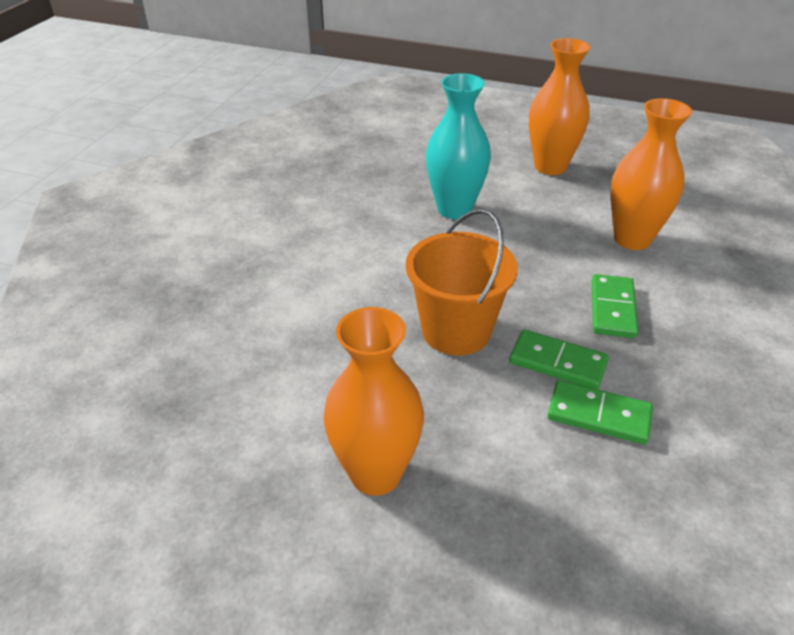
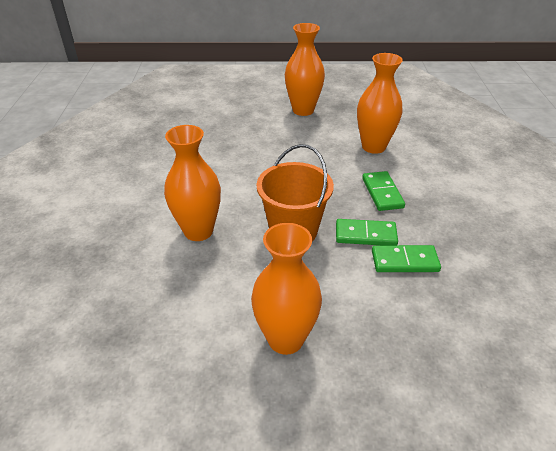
camera: 20 degrees left, 0 degrees up
turquoise vase [426,73,491,219] -> none
none -> orange vase [164,125,221,241]

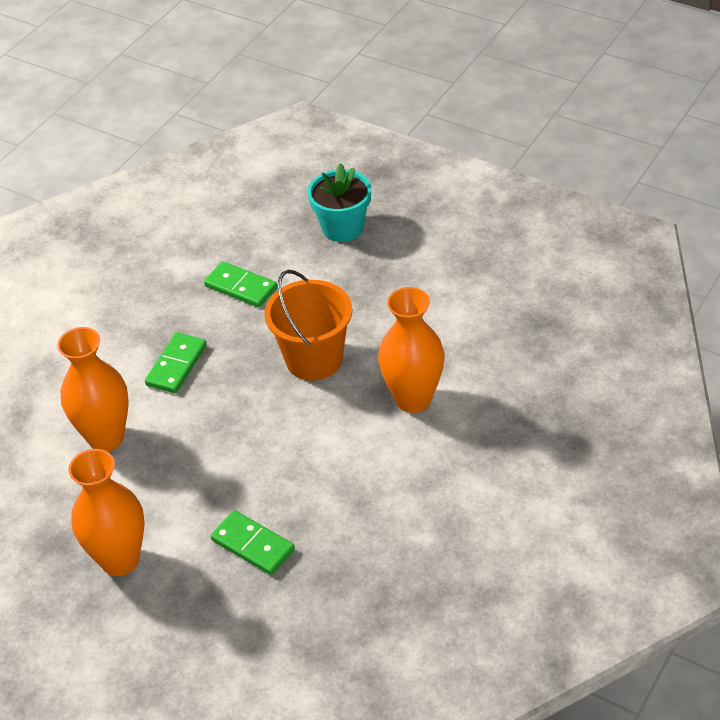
camera: 145 degrees left, 5 degrees up
orange vase [251,223,322,355] -> none
green domino [336,219,398,245] -> green domino moved to [211,510,295,575]
none -> turquoise flower pot [308,163,371,242]

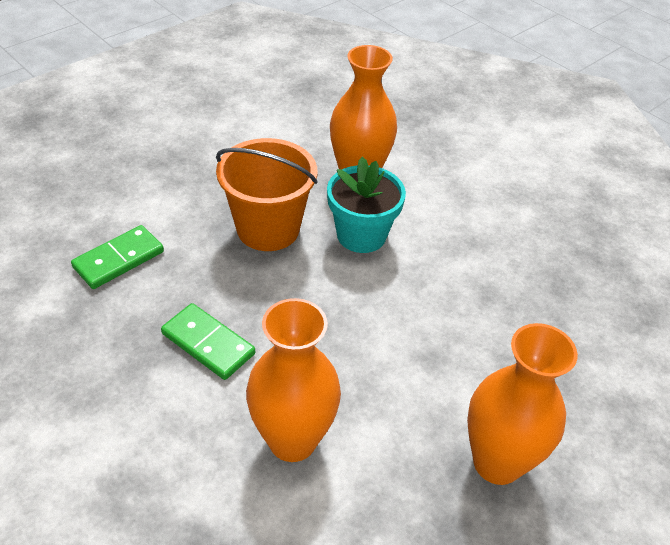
camera: 80 degrees left, 0 degrees up
green domino [211,510,295,575] -> none
turquoise flower pot [308,163,371,242] -> turquoise flower pot moved to [327,157,406,253]

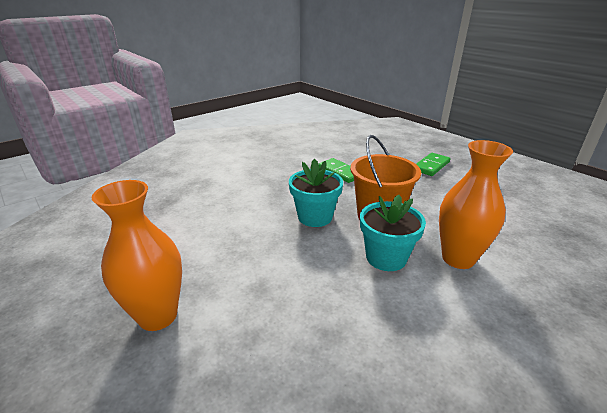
camera: 95 degrees right, 15 degrees down
green domino [161,303,255,380] -> green domino moved to [416,153,450,176]
orange vase [246,298,341,462] -> none
none -> turquoise flower pot [289,159,343,227]

